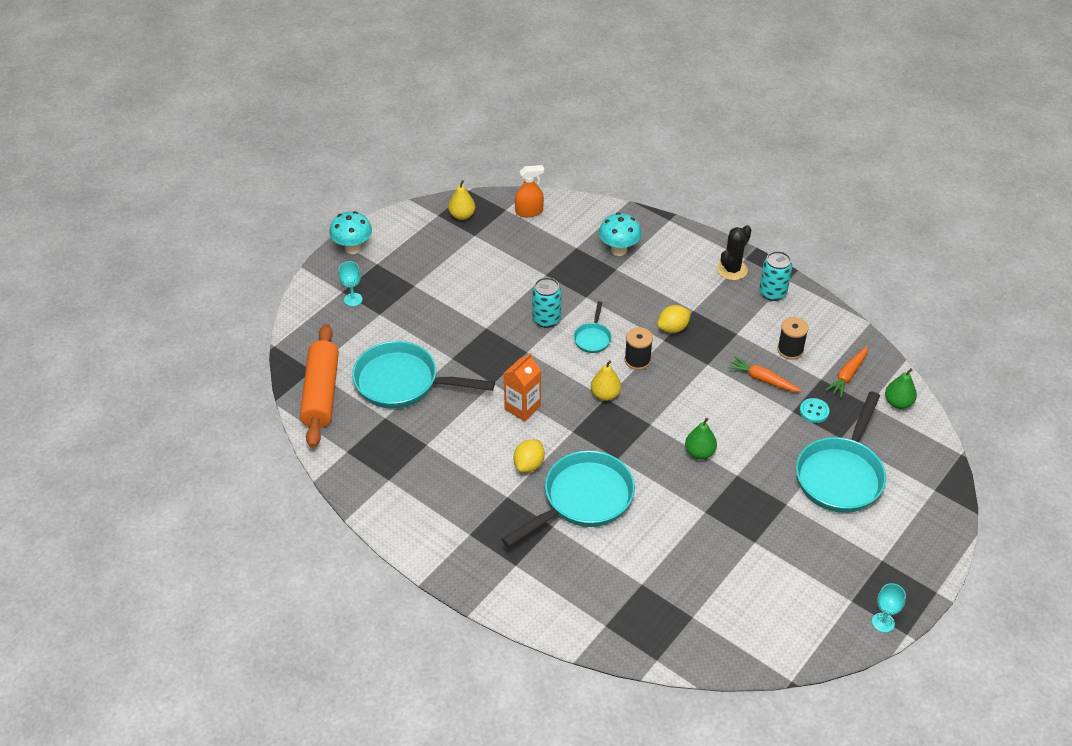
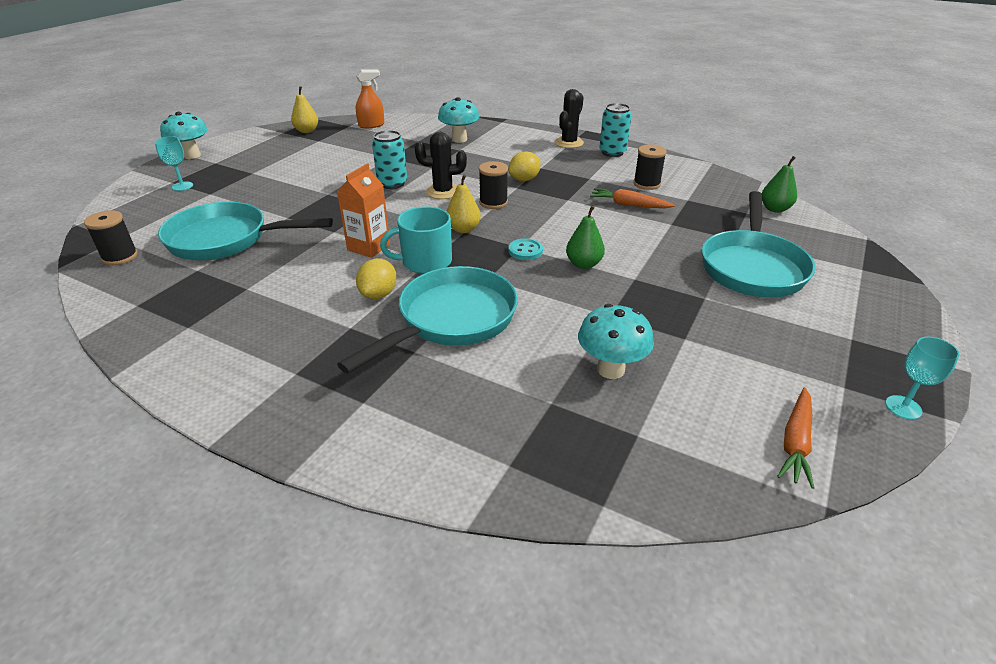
camera: 10 degrees left, 10 degrees down
orange rolling pin [300,324,339,448] -> black spool [84,210,138,265]
turquoise pan [573,301,612,353] -> black cactus [415,132,467,199]
turquoise button [800,398,830,423] -> turquoise button moved to [508,238,543,260]
orange carrot [826,346,868,398] -> orange carrot moved to [777,387,814,489]
none -> turquoise mug [380,206,452,274]
none -> turquoise mushroom [578,304,654,379]

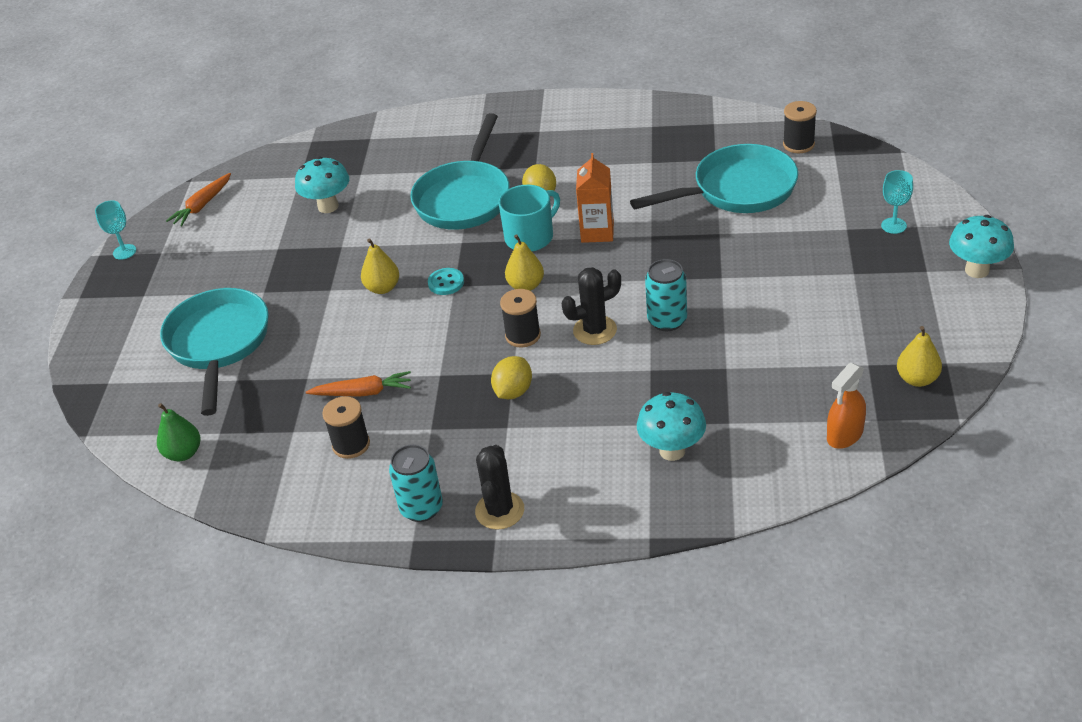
camera: 160 degrees right, 5 degrees up
green pear [566,206,605,269] -> yellow pear [361,238,399,294]
orange carrot [777,387,814,489] -> orange carrot turned 150 degrees counterclockwise [166,173,231,227]

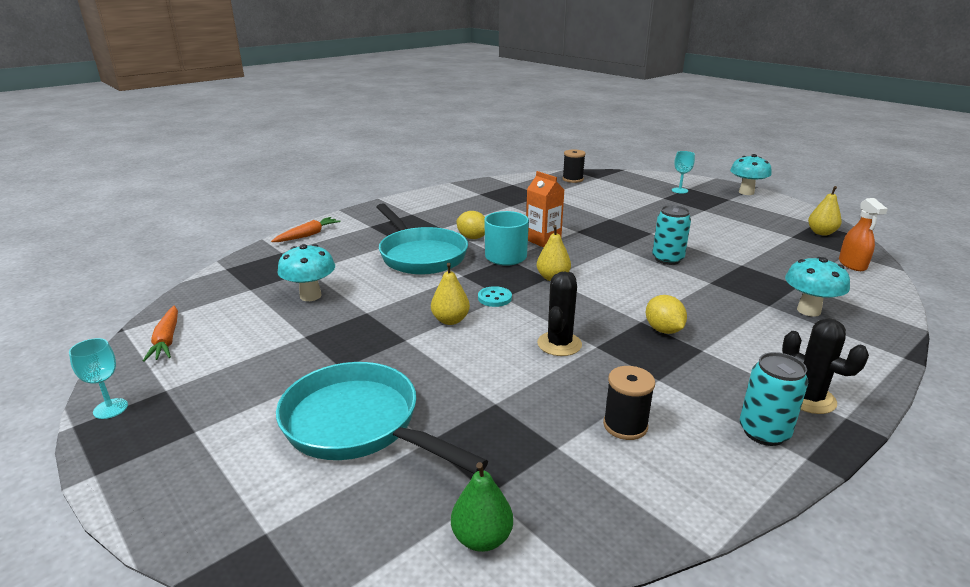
camera: 50 degrees left, 15 degrees down
orange carrot [306,371,411,397] -> orange carrot moved to [271,217,341,242]
black spool [500,289,541,347] -> none
black cactus [562,267,621,345] -> black cactus moved to [537,272,582,356]
turquoise pan [630,144,798,213] -> none

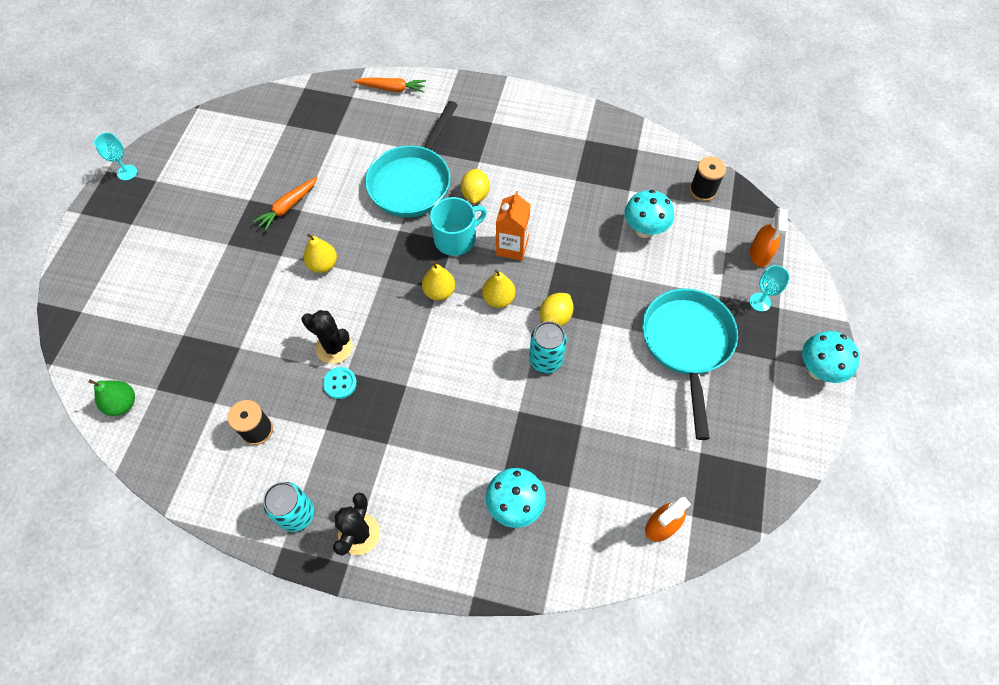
camera: 55 degrees right, 35 degrees up
orange carrot [143,306,178,362] -> orange carrot moved to [253,177,318,232]
turquoise pan [276,362,488,474] -> turquoise pan moved to [642,288,738,440]
turquoise mushroom [277,244,335,301] -> turquoise mushroom moved to [625,190,674,238]
turquoise button [478,286,512,307] -> turquoise button moved to [323,367,357,399]
black cactus [537,272,582,356] -> black cactus turned 45 degrees clockwise [302,310,353,364]
yellow lemon [646,295,687,334] -> yellow lemon moved to [540,293,574,326]
yellow pear [808,186,842,236] -> yellow pear moved to [482,269,516,308]
none -> orange spray bottle [750,208,788,267]

